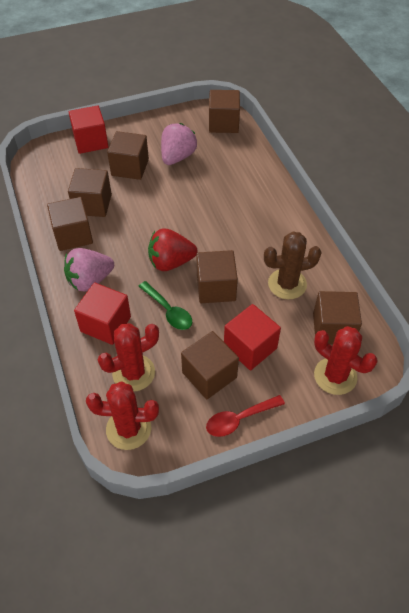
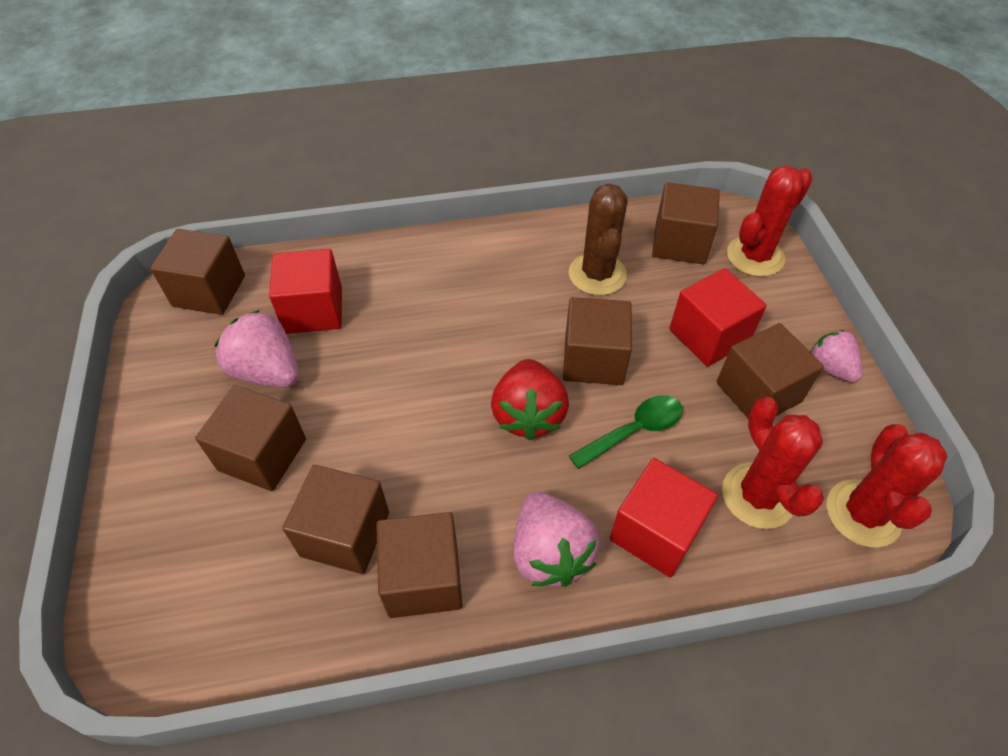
camera: 80 degrees left, 0 degrees up
red cube [69,105,108,154] -> red cube moved to [269,249,342,334]
red spoon [206,395,285,437] -> pink strawberry [810,330,862,382]

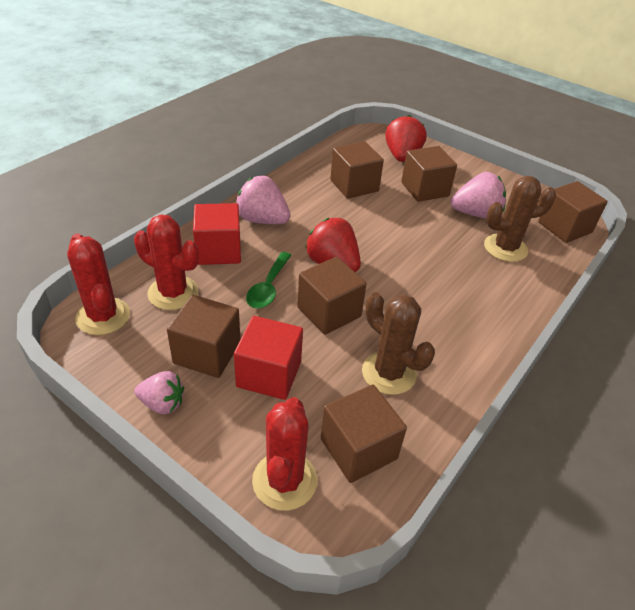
camera: 135 degrees right, 10 degrees down
red cube [269,249,342,334] -> brown cactus [484,176,556,262]
brown cube [376,512,463,618] -> none
none -> red strawberry [385,115,427,162]

